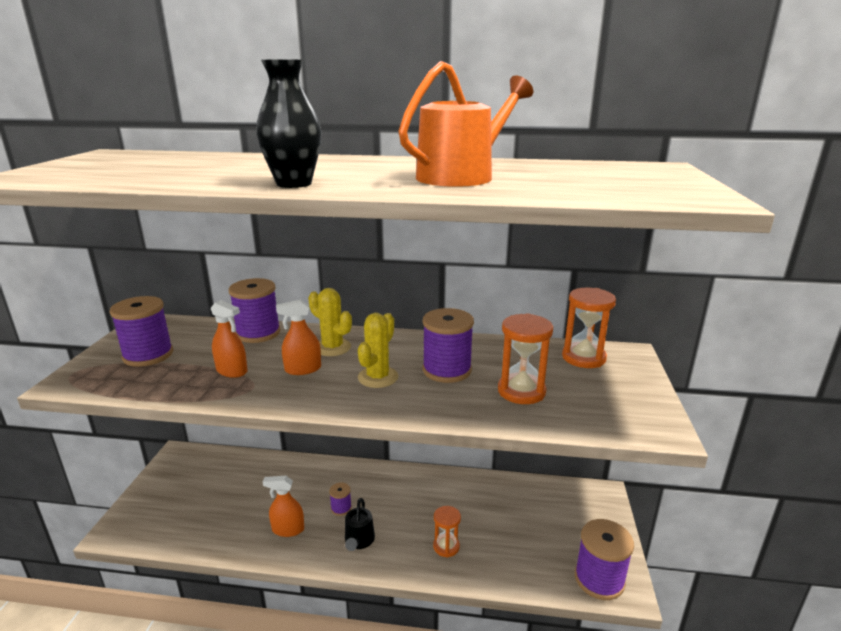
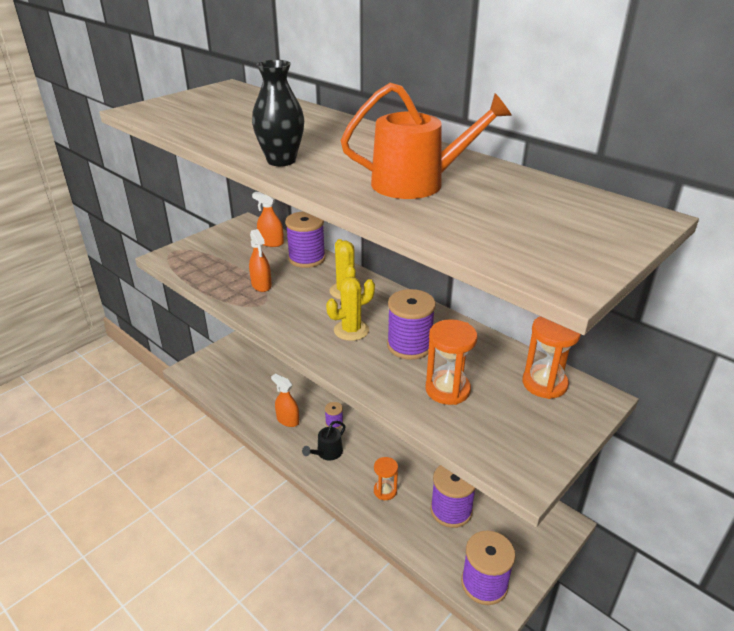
camera: 35 degrees right, 10 degrees up
purple spool [110,296,173,367] -> purple spool moved to [430,465,475,528]
orange spray bottle [276,299,321,375] -> orange spray bottle moved to [252,192,284,247]

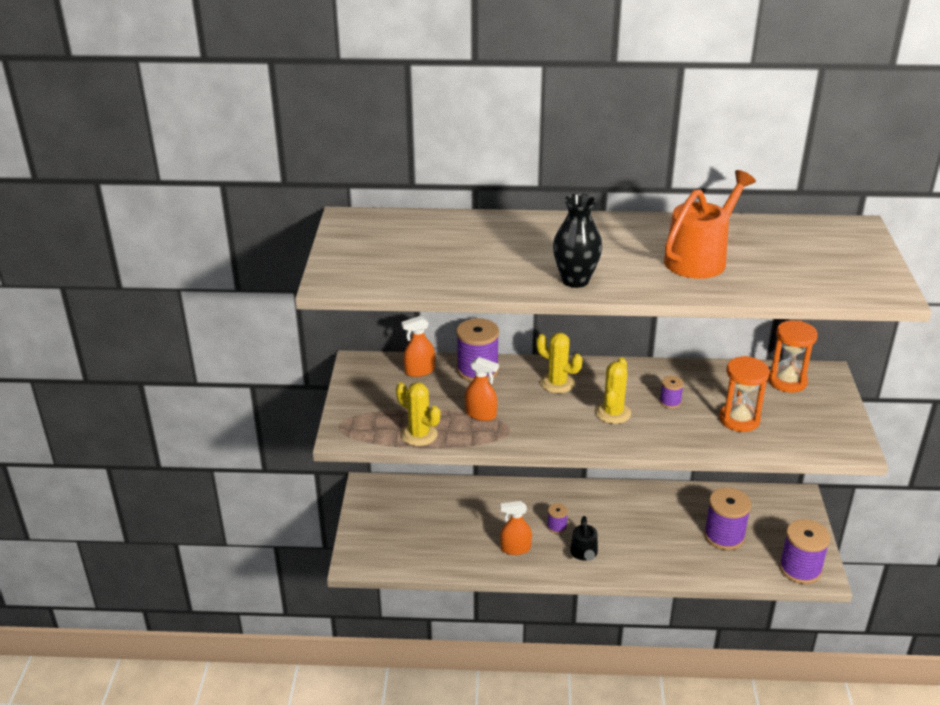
camera: 40 degrees left, 0 degrees up
orange hourglass [374,457,398,500] -> none
purple spool [387,289,436,360] -> purple spool [660,376,684,408], size x0.49
none -> yellow cactus [396,382,440,446]

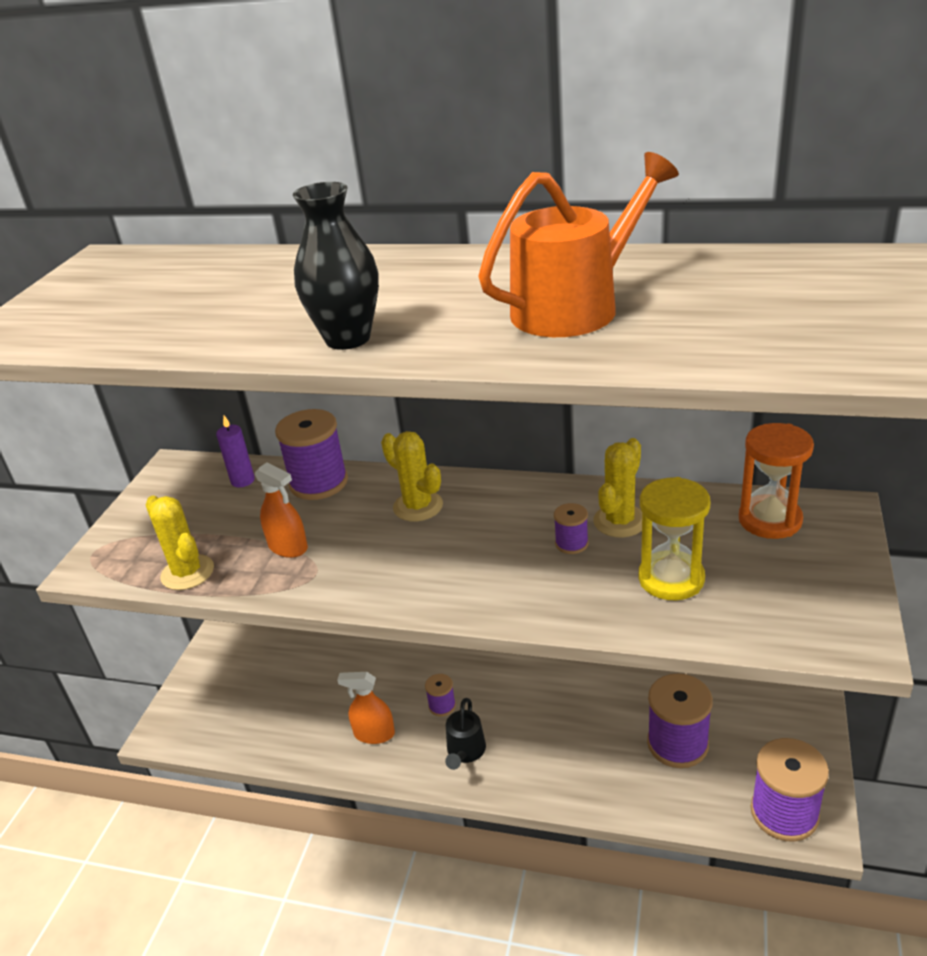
camera: 15 degrees right, 0 degrees up
orange spray bottle [401,316,435,377] -> purple candle [216,416,255,487]
yellow cactus [595,358,631,424] -> yellow cactus moved to [593,438,642,537]
orange hourglass [719,356,769,432] -> yellow hourglass [639,477,711,600]

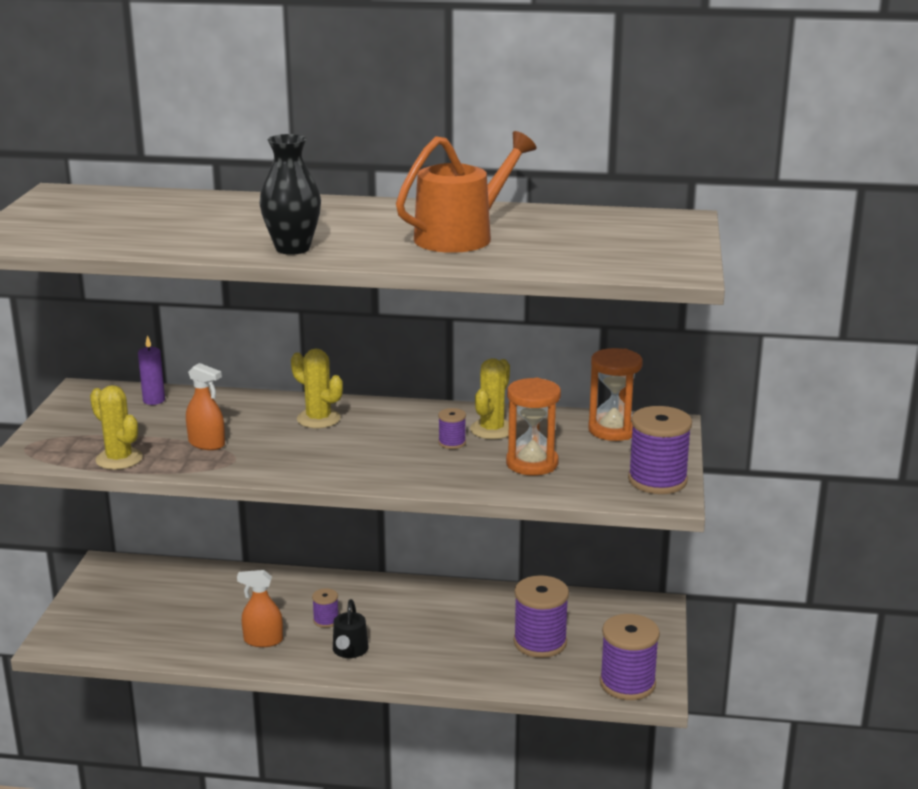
camera: 10 degrees left, 10 degrees down
purple spool [275,409,348,500] -> purple spool moved to [628,406,692,494]
yellow hourglass [639,477,711,600] -> orange hourglass [506,378,561,476]

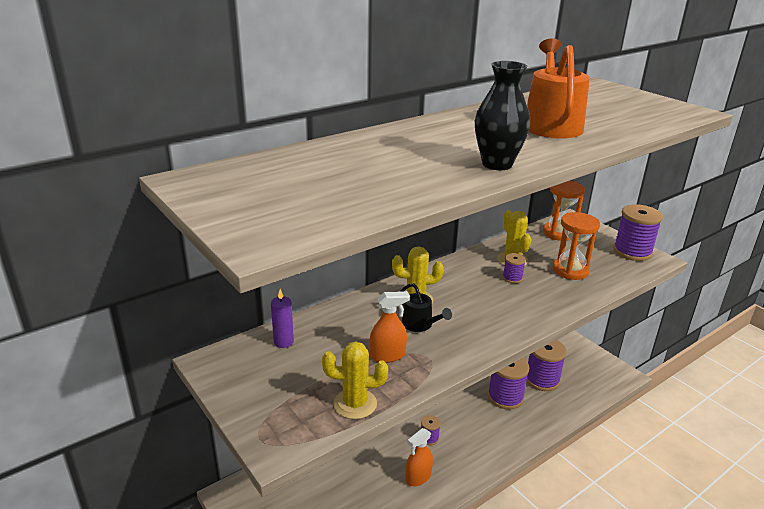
camera: 45 degrees left, 5 degrees up
black watering can [333,599,369,658] -> black watering can moved to [400,283,452,332]
purple spool [600,614,660,700] -> purple spool moved to [488,358,529,409]

